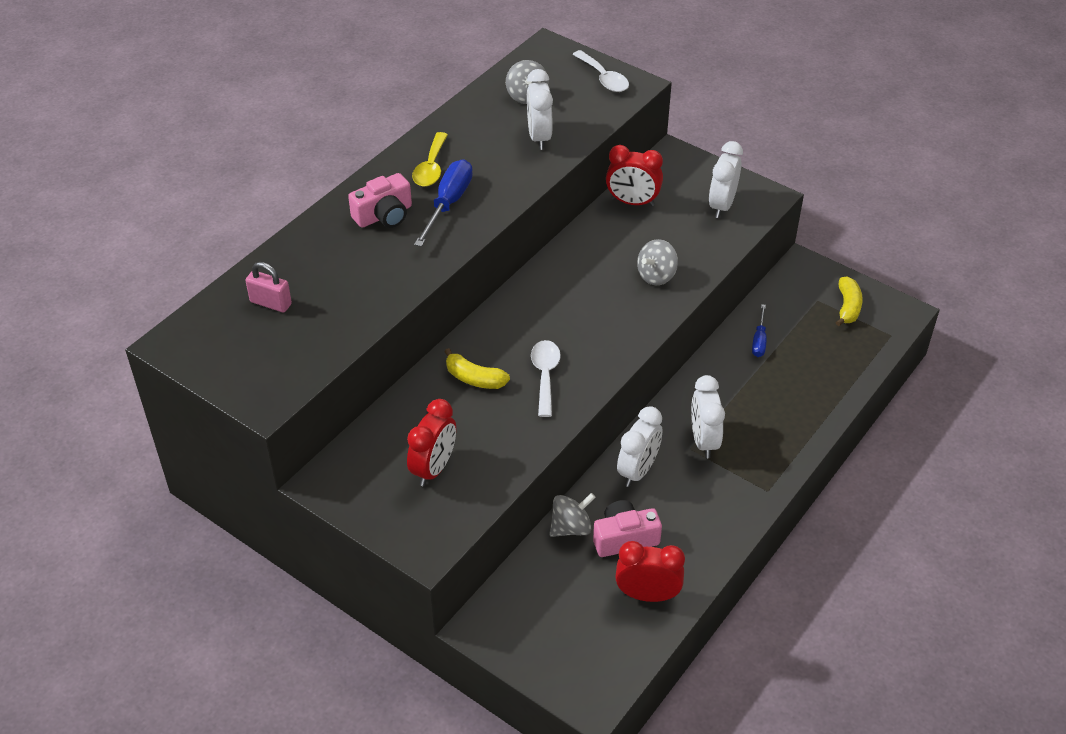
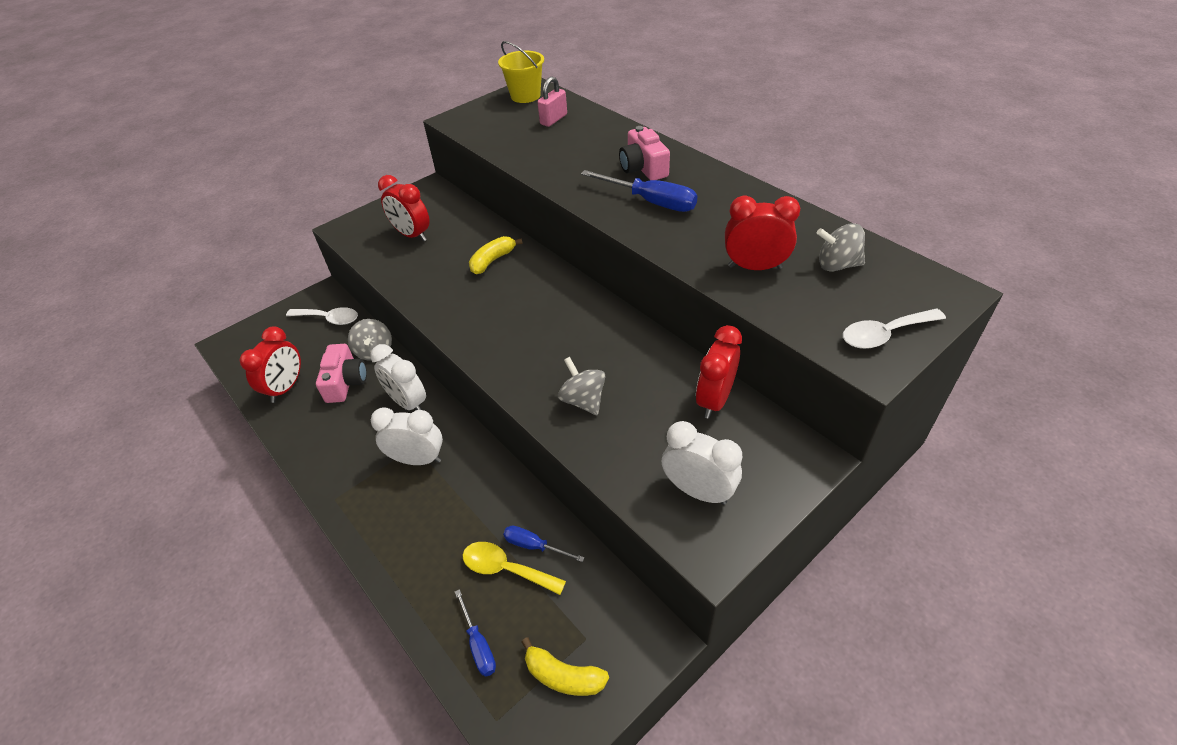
camera: 105 degrees right, 0 degrees up
yellow spoon [412,132,448,187] -> yellow spoon moved to [462,542,566,595]
white clock [527,69,553,150] -> red clock [725,195,800,270]
white spoon [531,340,561,417] -> white spoon moved to [286,307,358,325]
none -> blue screwdriver [455,589,496,677]
none -> yellow bucket [498,41,544,103]

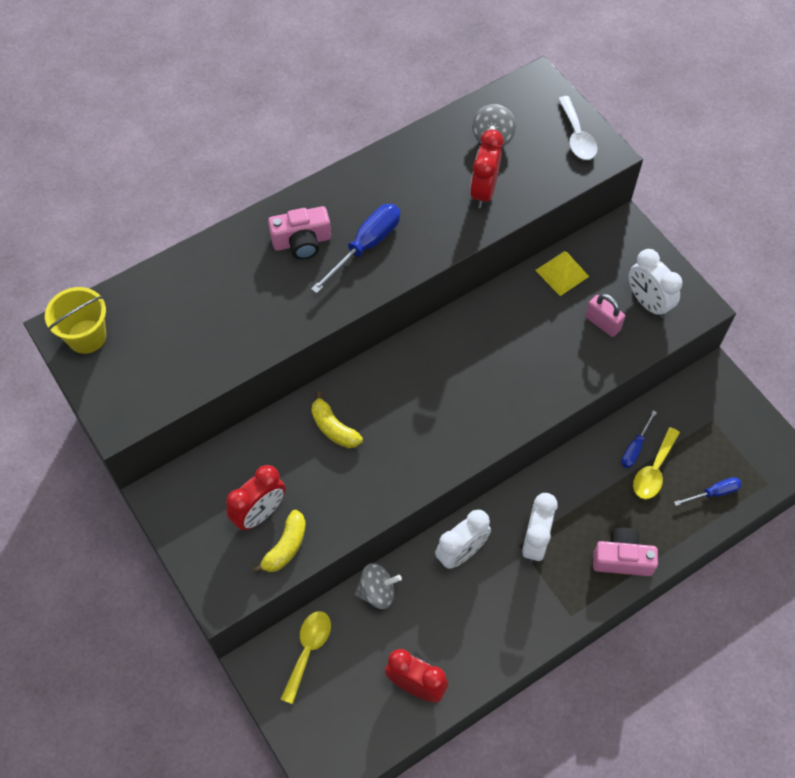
camera: 85 degrees left, 15 degrees up
white spoon [286,307,358,325] -> yellow spoon [281,611,331,704]
pink camera [316,344,367,403] -> pink camera moved to [593,528,658,576]
yellow banana [521,637,609,696] -> yellow banana moved to [252,510,306,573]
pink padlock [537,77,567,127] -> pink padlock moved to [585,294,625,337]
grey spinning top [558,357,606,415] -> none
white clock [662,421,742,505] -> white clock turned 75 degrees counterclockwise [629,249,682,318]
red clock [696,325,742,419] -> yellow pyramid [535,251,589,296]

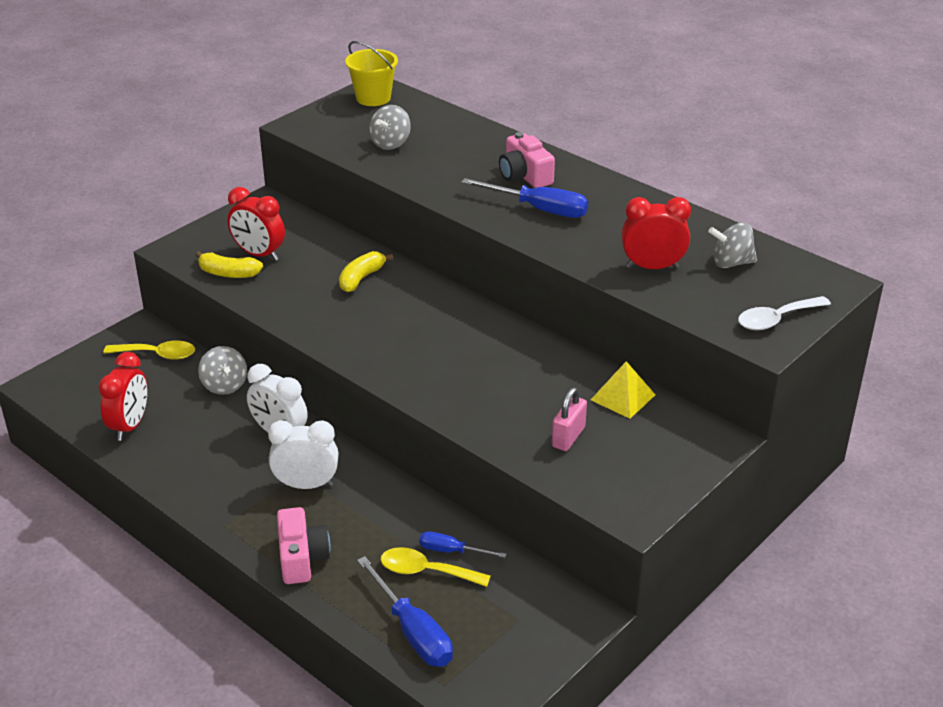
camera: 75 degrees right, 25 degrees down
white clock [629,249,682,318] -> none
blue screwdriver [674,477,742,506] -> blue screwdriver [357,556,453,667], size x1.72
none -> grey spinning top [369,105,411,150]

